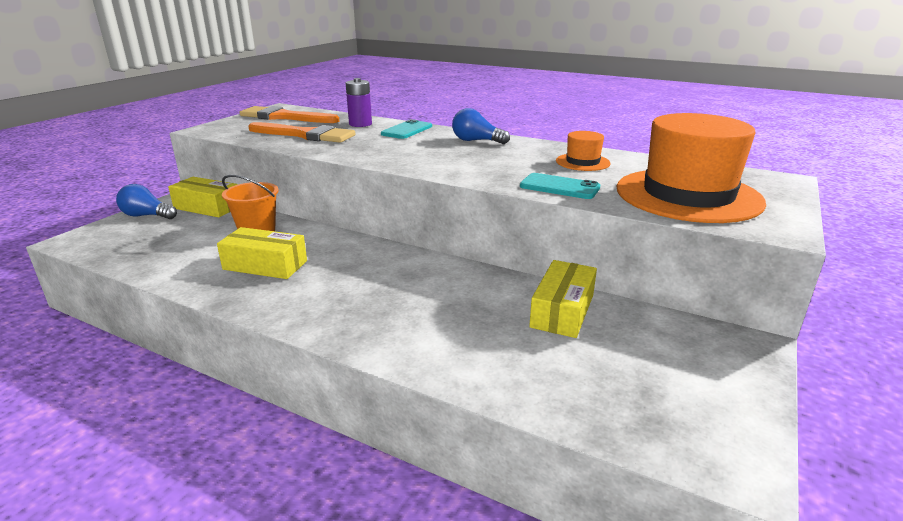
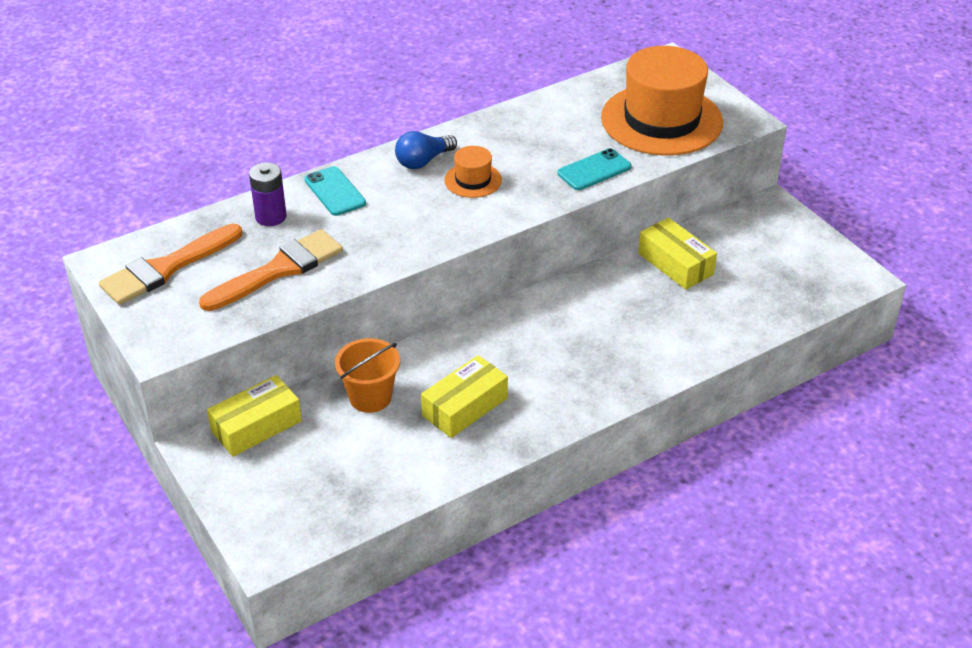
camera: 60 degrees left, 15 degrees up
blue light bulb [116,184,177,219] -> none
orange hat [556,131,611,171] -> orange hat moved to [444,146,502,198]

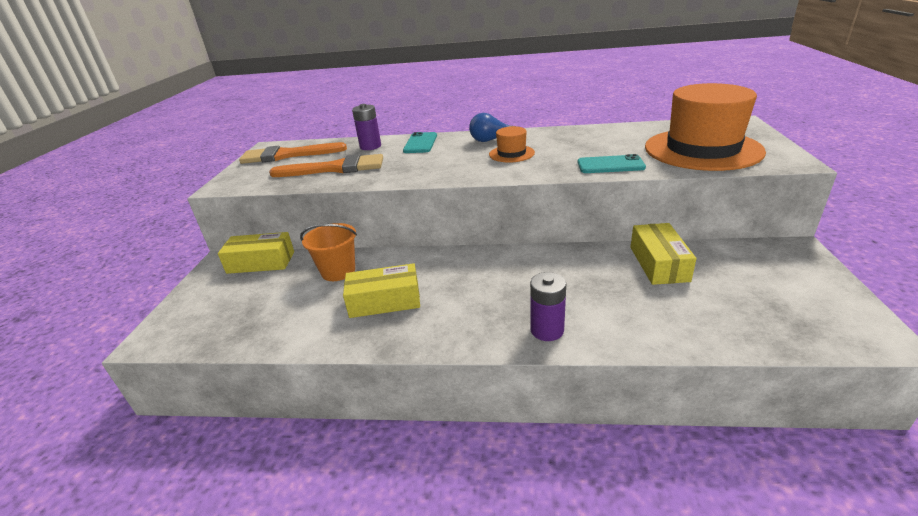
camera: 40 degrees right, 10 degrees down
none -> purple battery [530,272,566,341]

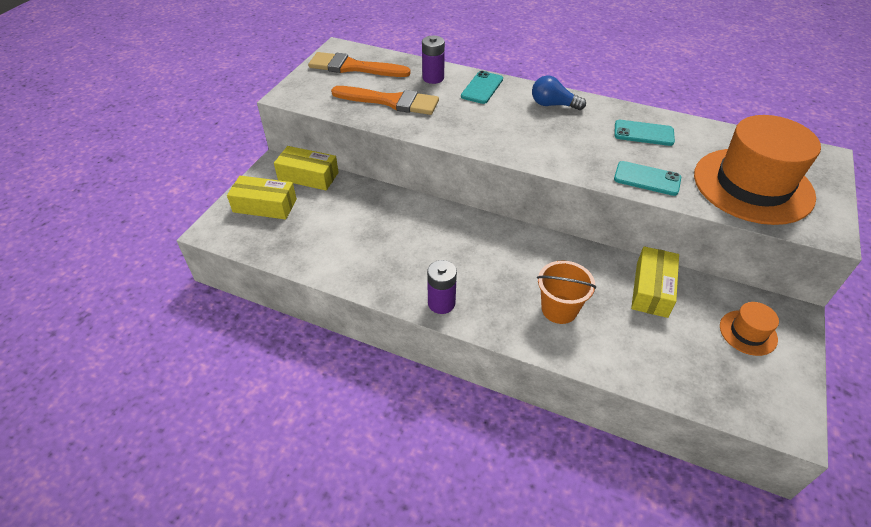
camera: 15 degrees right, 15 degrees up
orange bucket [300,223,357,281] -> orange bucket moved to [537,260,596,324]
yellow box [343,263,420,318] -> yellow box moved to [227,176,297,219]
orange hat [489,126,535,163] -> orange hat moved to [720,302,779,356]
purple battery [530,272,566,341] -> purple battery moved to [427,260,457,314]
none -> turquoise phone [614,120,675,146]

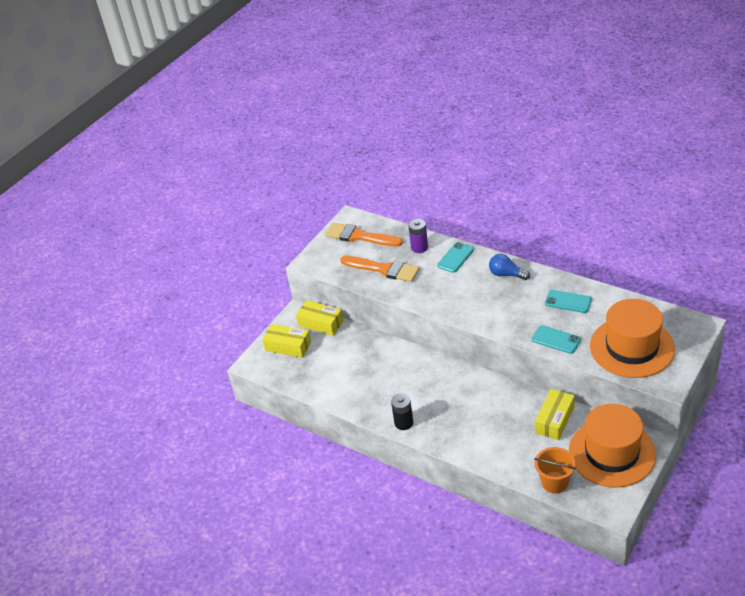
camera: 15 degrees right, 5 degrees down
purple battery [427,260,457,314] -> black battery [391,393,413,430]
orange bucket [537,260,596,324] -> orange bucket moved to [534,447,576,493]
orange hat [720,302,779,356] -> orange hat [569,404,656,488], size x2.23

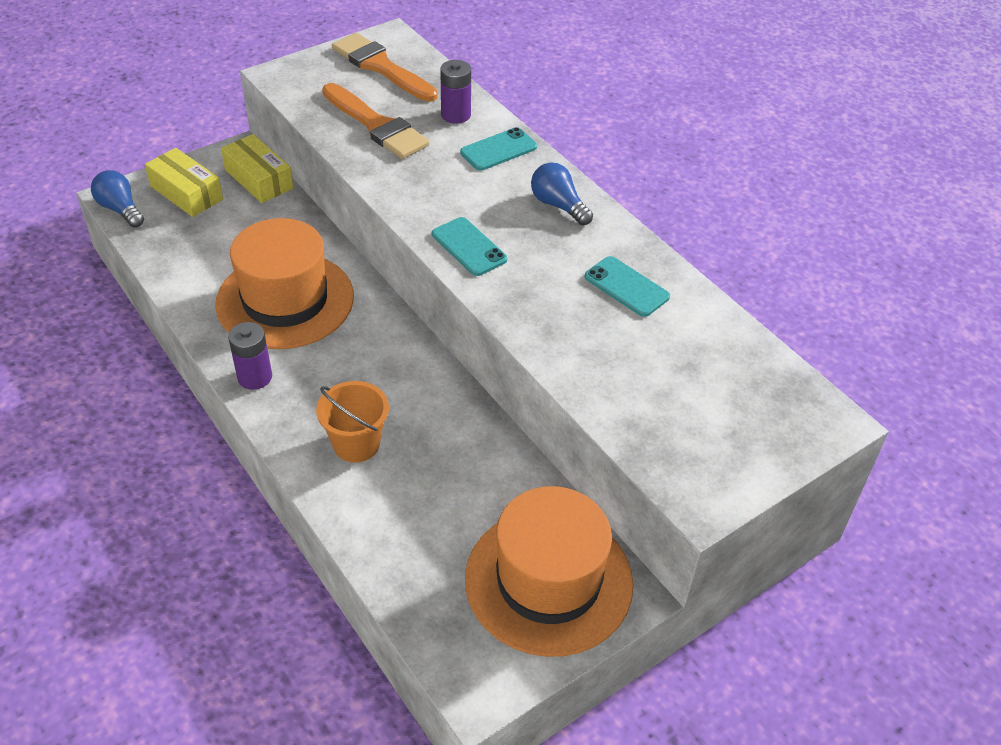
camera: 15 degrees right, 5 degrees up
black battery [391,393,413,430] -> purple battery [228,322,272,390]
turquoise phone [532,325,581,354] -> turquoise phone moved to [432,217,507,276]
orange bucket [534,447,576,493] -> orange bucket moved to [316,381,389,463]
yellow box [535,389,575,440] -> none
orange hat [590,299,675,378] -> orange hat moved to [215,218,354,349]
none -> blue light bulb [91,170,144,228]

